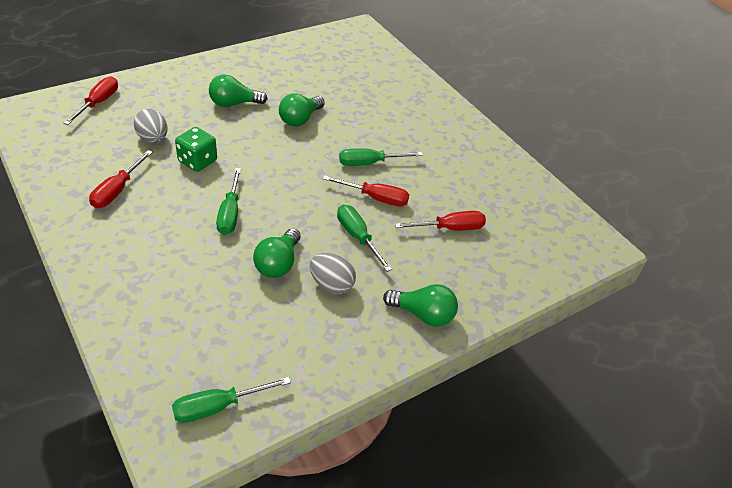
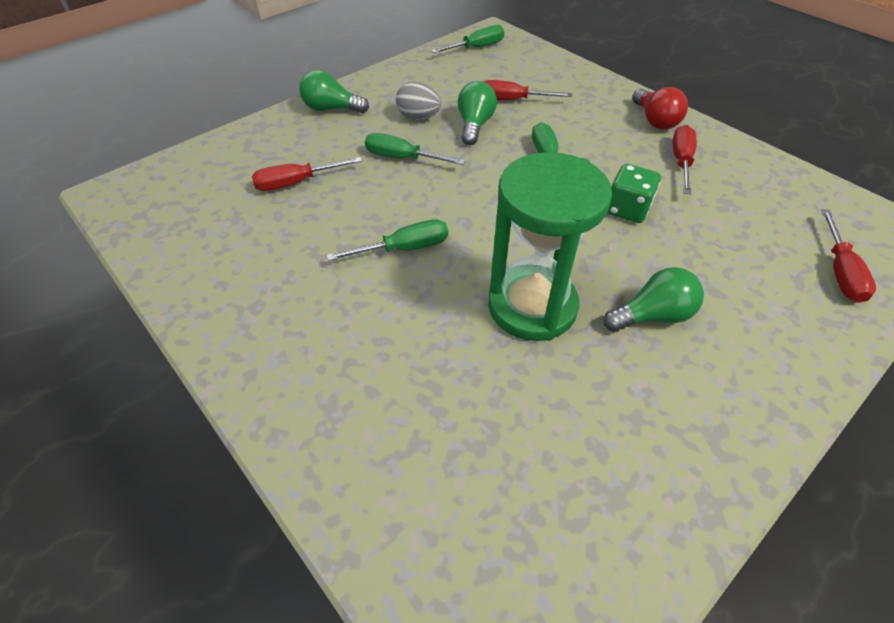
camera: 175 degrees right, 5 degrees up
grey egg [134,109,167,143] -> none
green light bulb [279,93,325,127] -> green hourglass [488,152,612,341]
red screwdriver [323,175,409,206] -> red screwdriver moved to [483,80,572,100]
green screwdriver [337,205,392,272] -> green screwdriver turned 150 degrees clockwise [365,133,465,165]
none -> red light bulb [632,87,688,129]

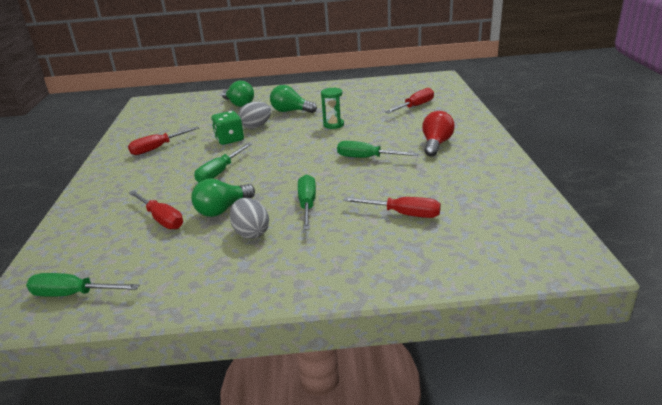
camera: 140 degrees left, 20 degrees down
green light bulb [299,70,369,113] -> green light bulb moved to [222,81,254,107]
green screwdriver [365,133,465,165] -> green screwdriver turned 150 degrees counterclockwise [298,175,316,230]
green hourglass [488,152,612,341] -> green hourglass [321,87,344,129], size x0.44
red light bulb [632,87,688,129] -> red light bulb moved to [422,111,455,157]
red screwdriver [822,209,876,303] -> red screwdriver moved to [385,88,434,113]
none -> grey egg [238,101,271,129]

